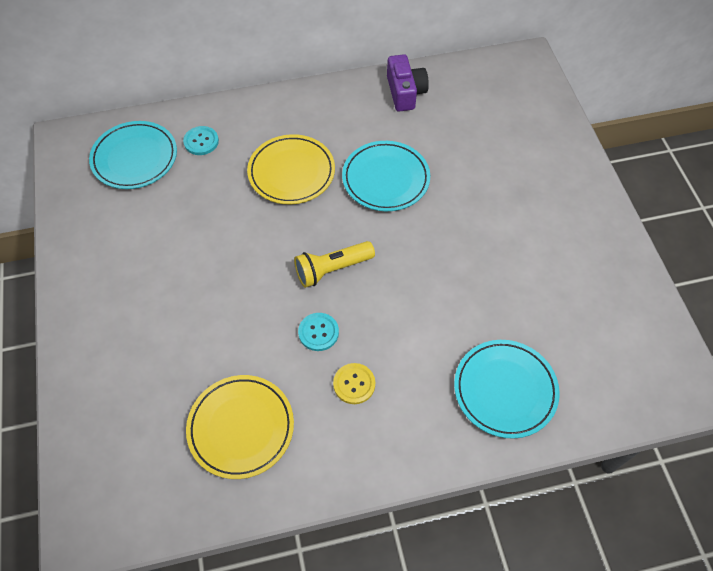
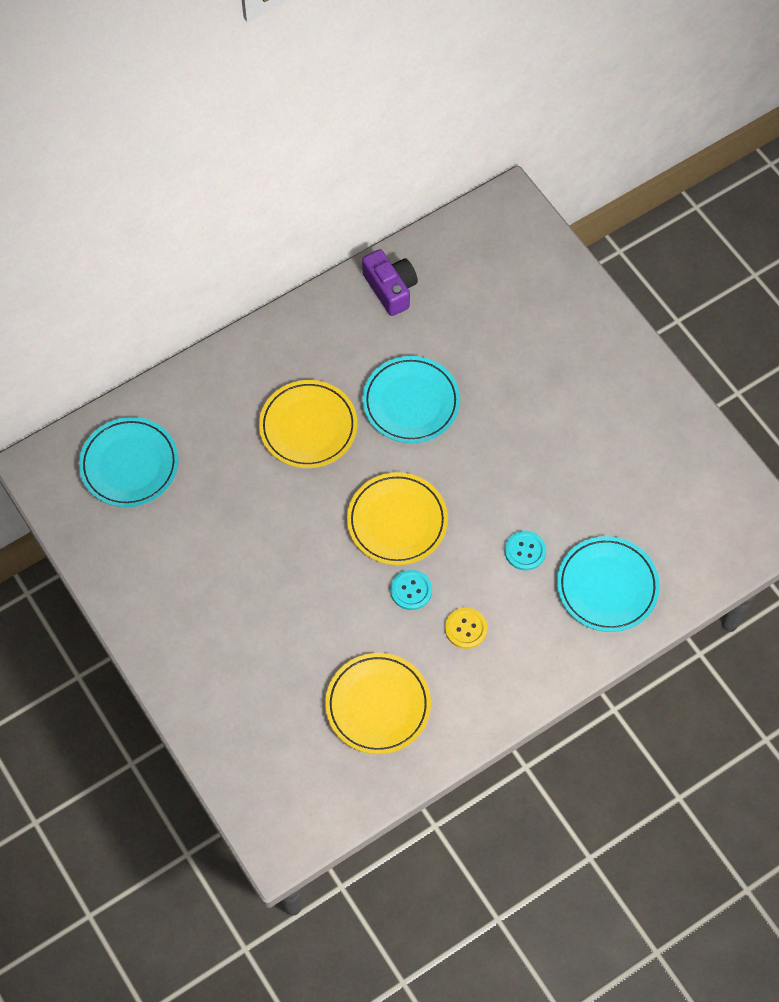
camera: 20 degrees left, 5 degrees up
turquoise button [183,126,219,155] -> turquoise button moved to [505,531,546,571]
yellow flashlight [294,241,375,288] -> yellow plate [347,472,448,565]

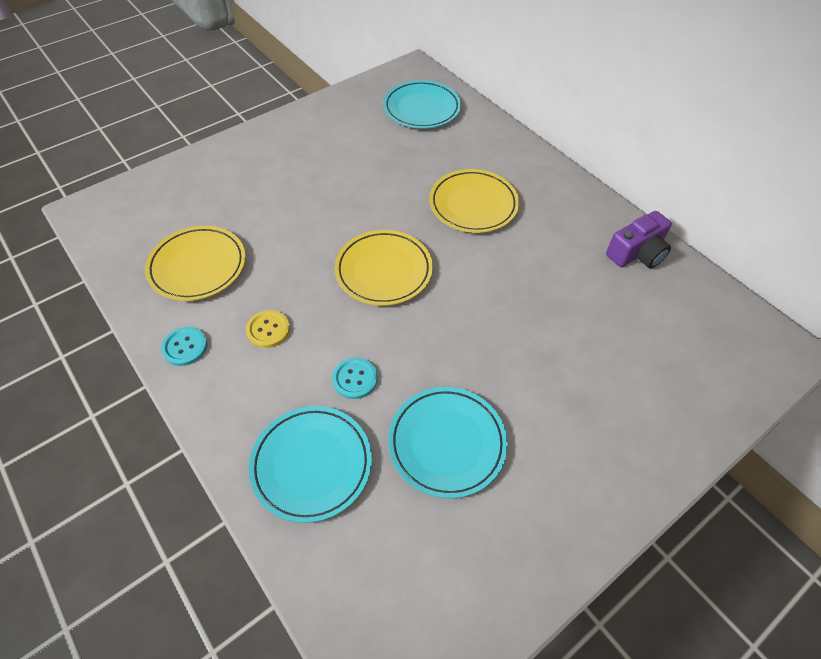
camera: 85 degrees right, 10 degrees down
turquoise plate [362,356,460,443] -> turquoise plate moved to [388,387,508,498]
turquoise button [390,570,432,610] -> turquoise button moved to [161,327,207,366]

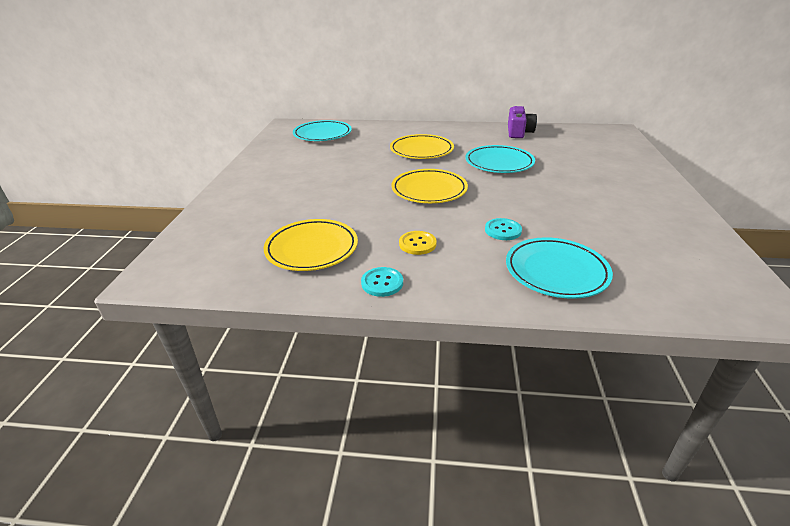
camera: 45 degrees left, 20 degrees down
turquoise plate [388,387,508,498] -> turquoise plate moved to [465,145,535,173]

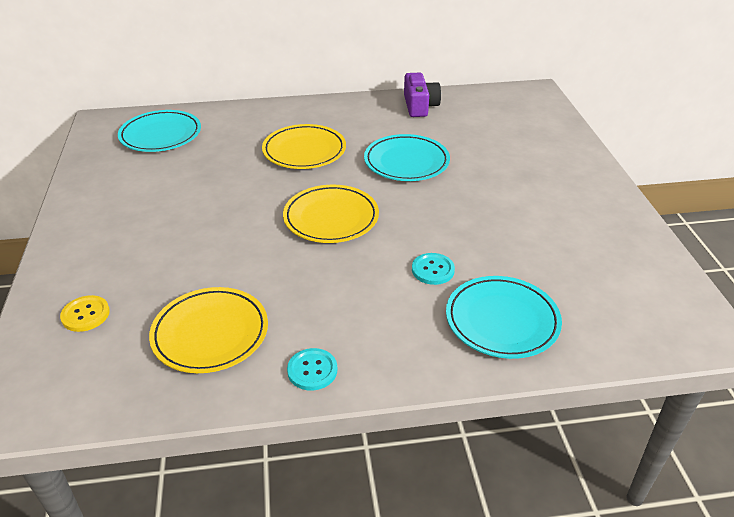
camera: 15 degrees left, 5 degrees up
yellow button [399,231,437,255] -> yellow button moved to [60,295,110,332]

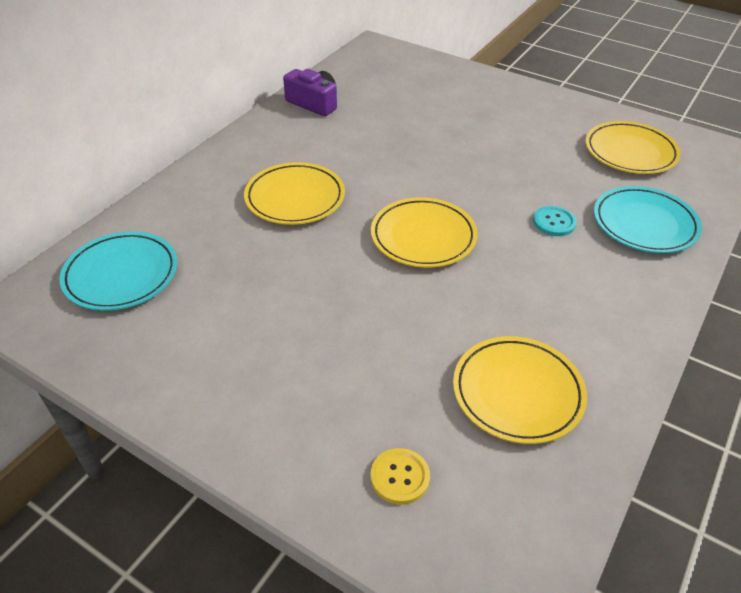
camera: 50 degrees left, 5 degrees up
turquoise button [287,348,337,391] -> none
turquoise plate [364,134,450,181] -> none
none -> yellow plate [585,121,681,174]

